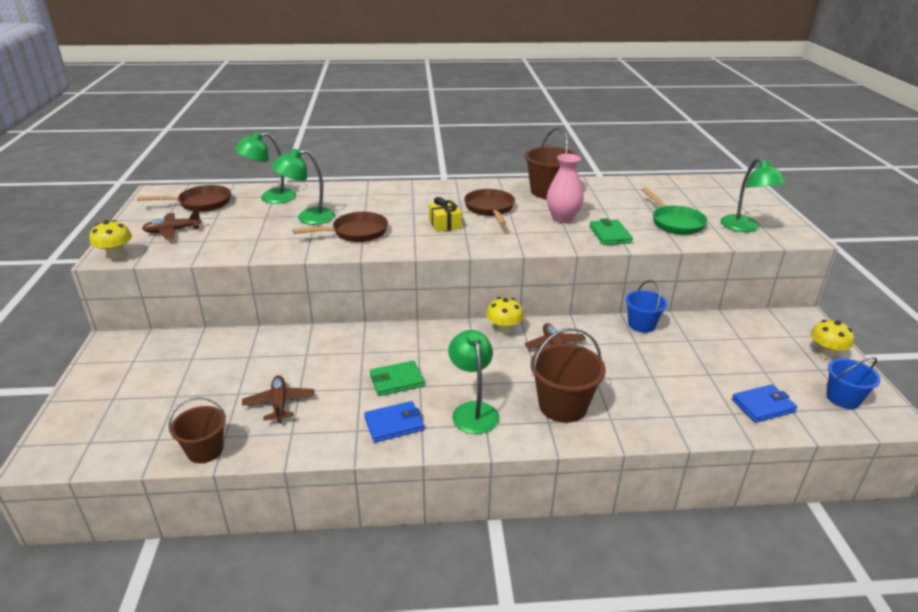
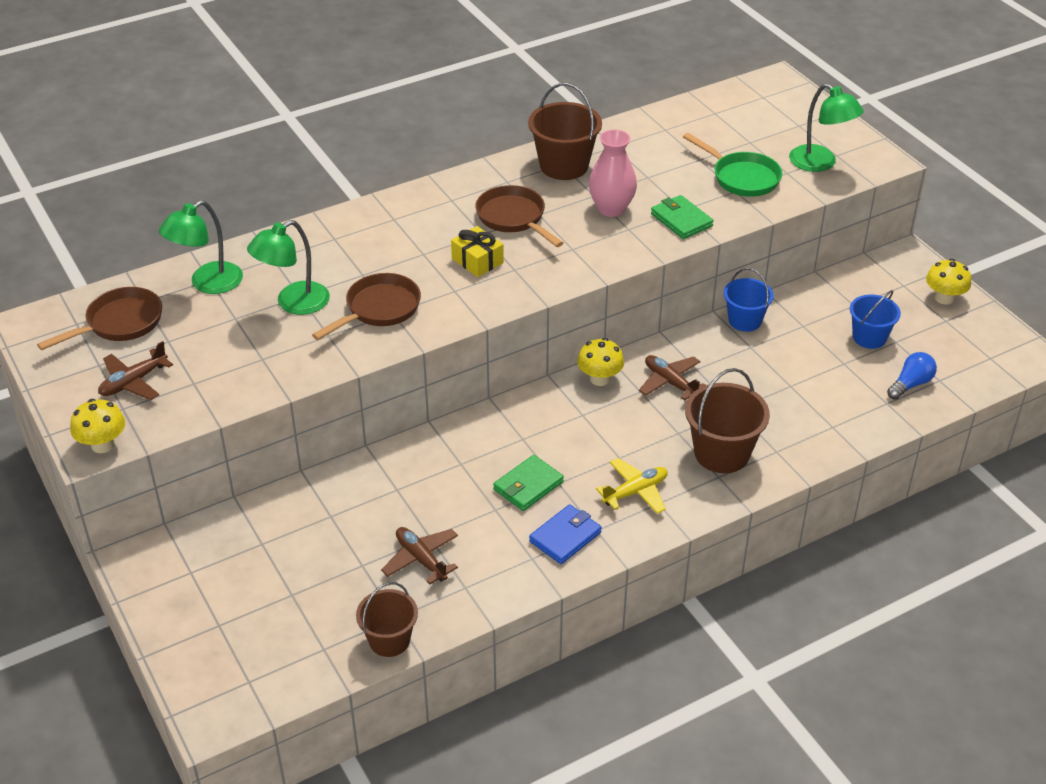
camera: 25 degrees left, 10 degrees up
green lamp [448,330,499,434] -> yellow plane [596,458,668,514]
blue wallet [732,384,797,423] -> blue light bulb [887,352,937,400]
blue bucket [826,357,880,409] -> blue bucket moved to [850,290,901,349]

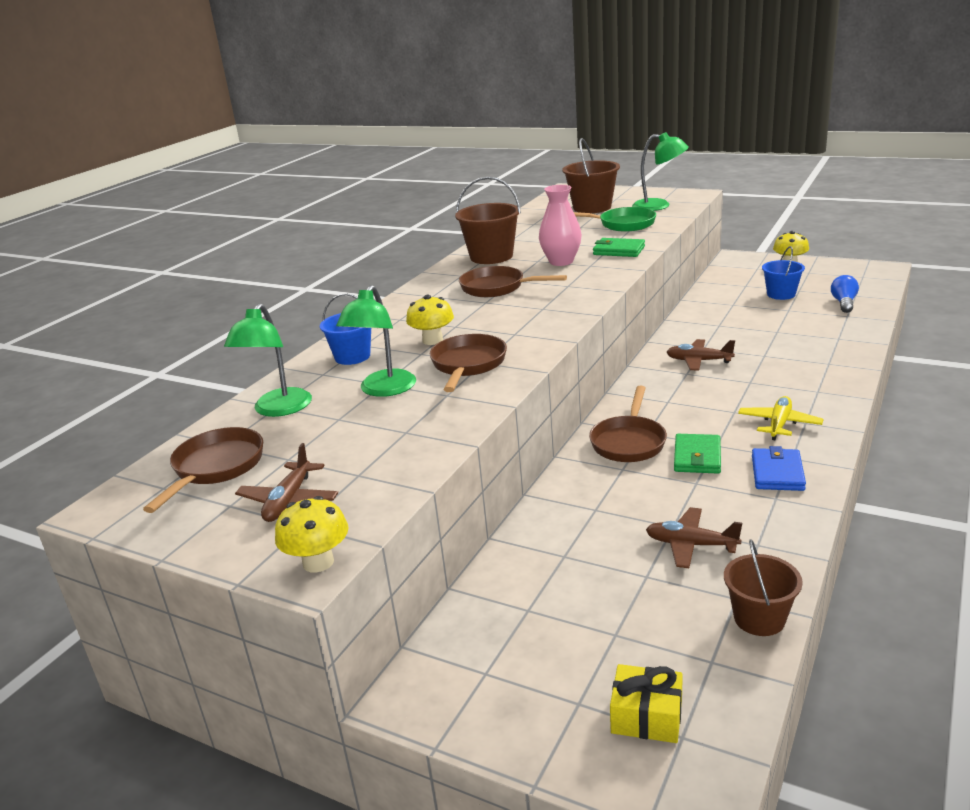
camera: 30 degrees left, 15 degrees down
yellow gift [451,226,504,277] -> yellow gift moved to [610,664,683,743]
yellow mushroom [577,338,624,386] -> yellow mushroom moved to [406,295,454,345]
brown bucket [685,368,770,473] -> brown bucket moved to [562,138,620,213]
blue bucket [724,268,774,332] -> blue bucket moved to [320,294,371,365]
none -> brown pan [589,386,667,462]

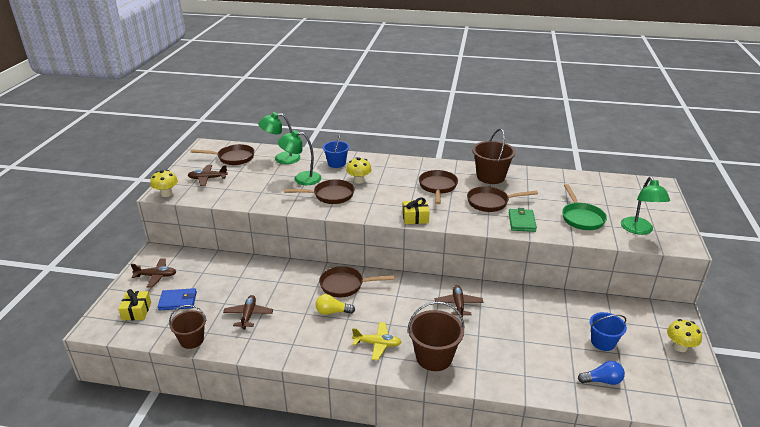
camera: 70 degrees right, 5 degrees up
pink vase [539,185,582,266] -> brown pan [467,186,538,212]
brown bucket [562,138,620,213] -> brown bucket moved to [407,301,465,371]
green wallet [674,434,721,474] -> yellow light bulb [315,294,355,315]
blue wallet [752,446,806,491] -> blue wallet moved to [158,288,197,311]
none -> brown plane [131,258,176,288]
none -> yellow gift [403,197,430,224]

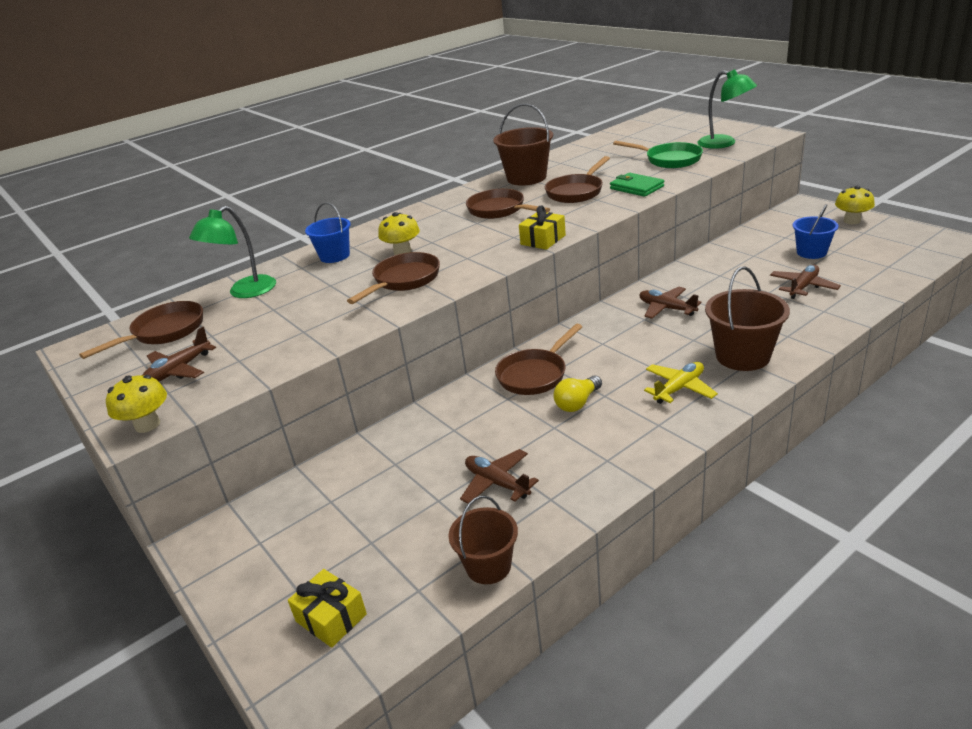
camera: 45 degrees left, 0 degrees up
brown plane [131,258,176,288] -> brown plane moved to [770,265,841,299]
blue wallet [158,288,197,311] -> none
green lamp [278,130,321,185] -> none
blue light bulb [578,361,625,385] -> none

